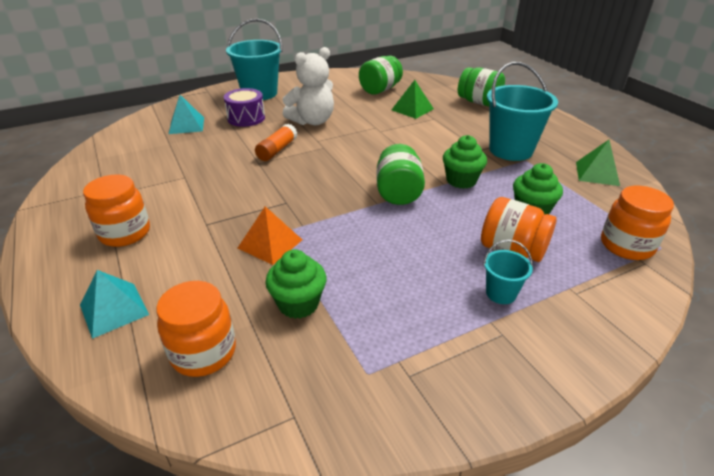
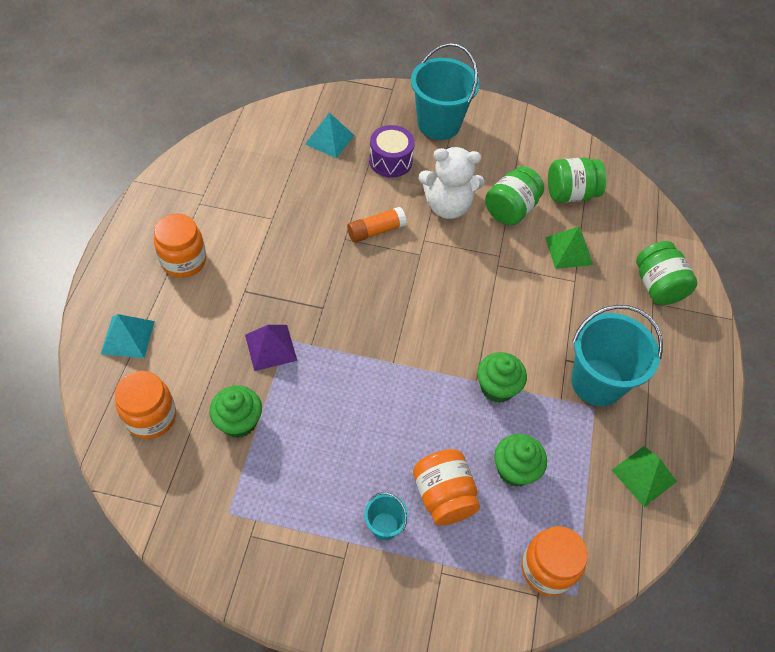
camera: 35 degrees right, 20 degrees up
orange pyramid [238,206,302,265] -> purple pyramid [245,325,297,371]
green jar [376,144,425,205] -> green jar moved to [485,166,544,225]

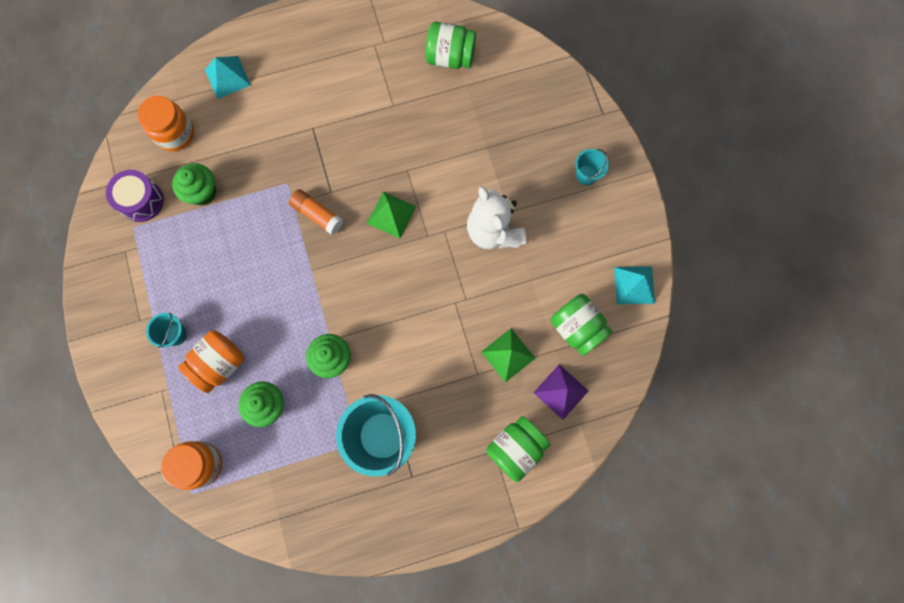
camera: 65 degrees right, 20 degrees up
orange jar [154,214,206,278] -> none
purple pyramid [245,325,297,371] -> purple pyramid moved to [533,364,588,420]
turquoise pyramid [305,112,355,158] -> turquoise pyramid moved to [614,266,655,304]
orange glue stick [347,207,407,243] -> orange glue stick moved to [289,189,343,235]
purple drum [369,125,415,178] -> purple drum moved to [106,170,164,222]
turquoise bucket [411,43,479,140] -> turquoise bucket [575,149,609,185], size x0.48
green jar [485,166,544,225] -> green jar moved to [425,22,476,69]
green pyramid [612,446,677,507] -> green pyramid moved to [367,192,417,238]

